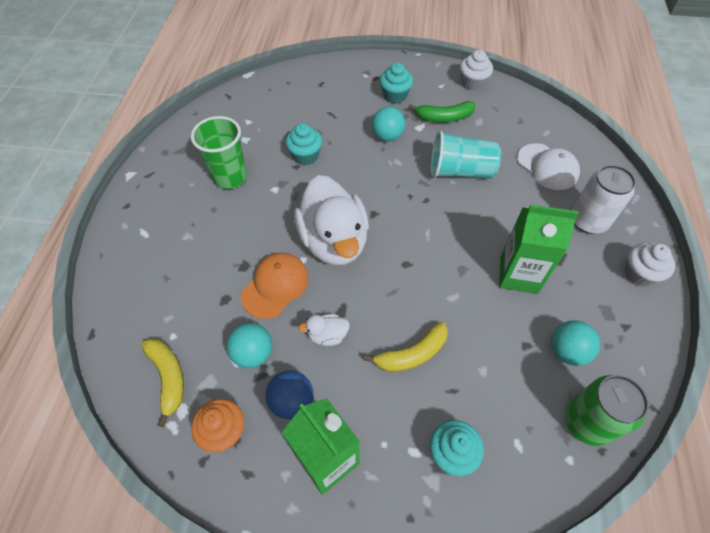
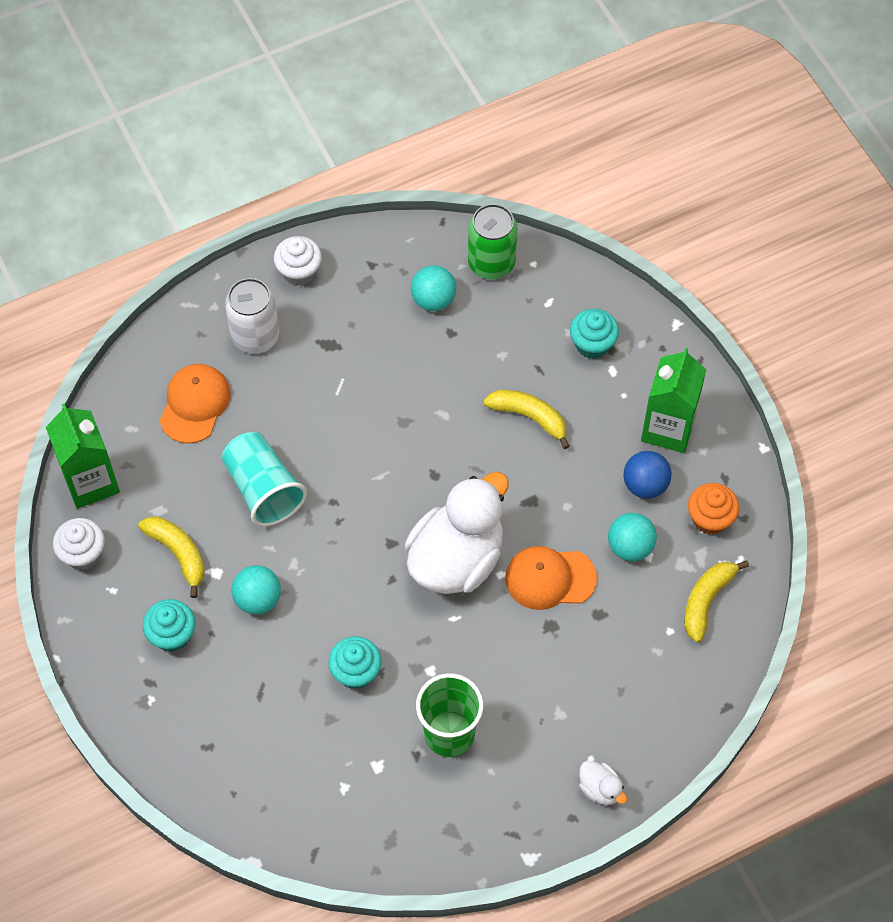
camera: 125 degrees left, 5 degrees up
white duck [298,314,350,346] -> white duck moved to [579,761,627,805]
green banana [408,101,475,122] -> yellow banana [138,517,205,598]
green carton [499,205,579,294] -> green carton moved to [46,403,120,509]
white cap [517,143,580,190] -> orange cap [159,364,231,444]

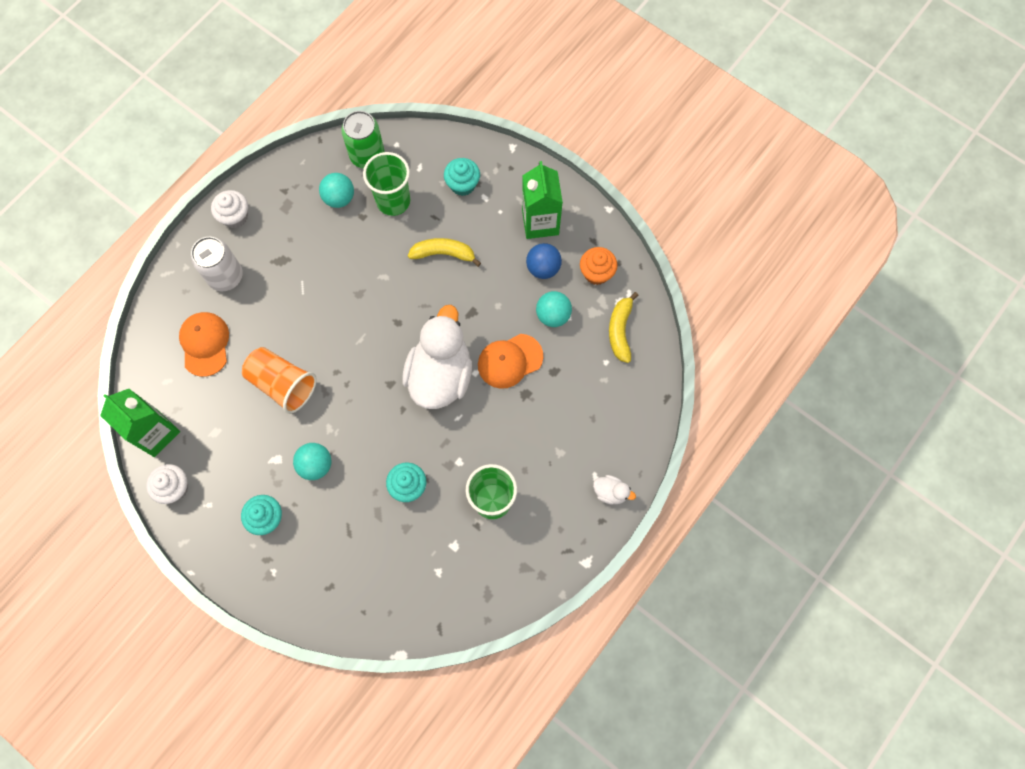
camera: 25 degrees left, 10 degrees up
yellow banana [138,517,205,598] -> none
turquoise cup [222,432,307,526] -> orange cup [242,347,317,414]
none -> green cup [363,152,410,216]

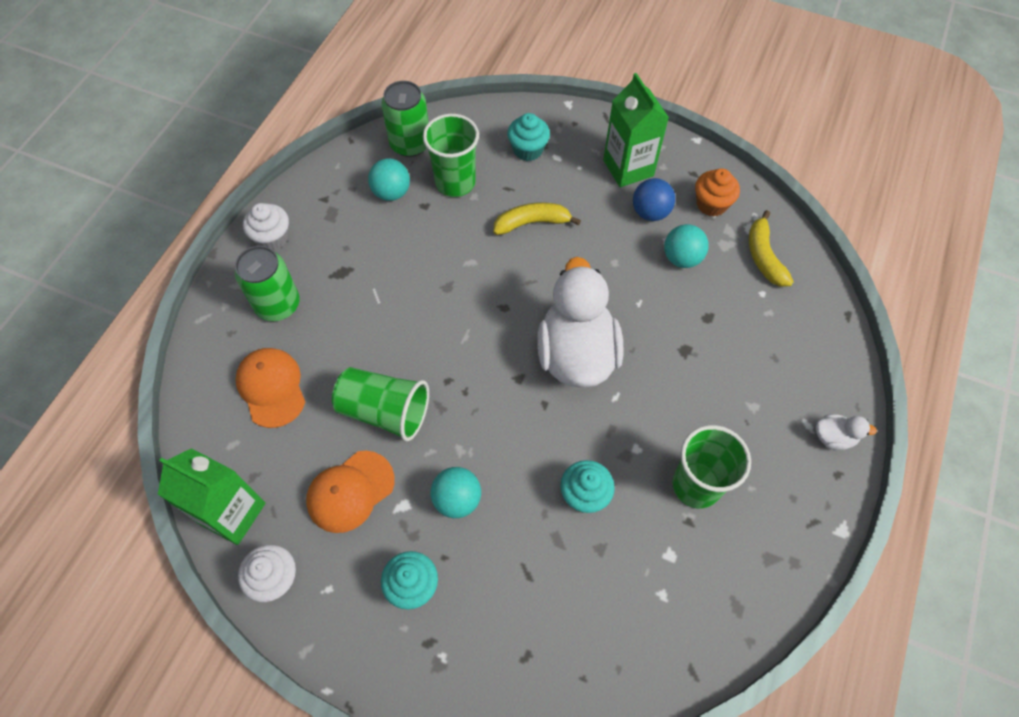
camera: 15 degrees left, 10 degrees down
white can [191,237,243,291] -> green can [235,246,300,321]
orange cup [242,347,317,414] -> green cup [332,367,429,441]
orange cap [478,334,543,389] -> orange cap moved to [306,451,395,533]

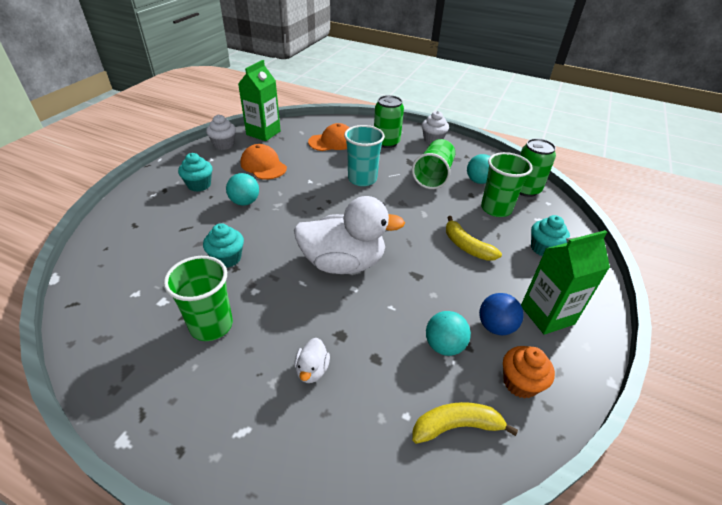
camera: 90 degrees right, 20 degrees down
green cup [332,367,429,441] -> green cup moved to [412,139,455,189]
yellow banana [493,202,581,235] -> yellow banana turned 150 degrees clockwise [446,216,502,261]
white duck [816,414,877,450] -> white duck moved to [295,338,330,383]
none -> turquoise cup [344,125,385,186]

